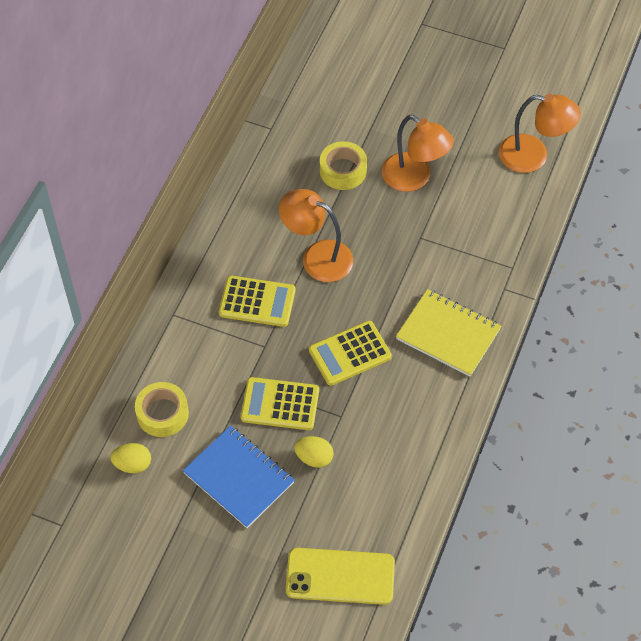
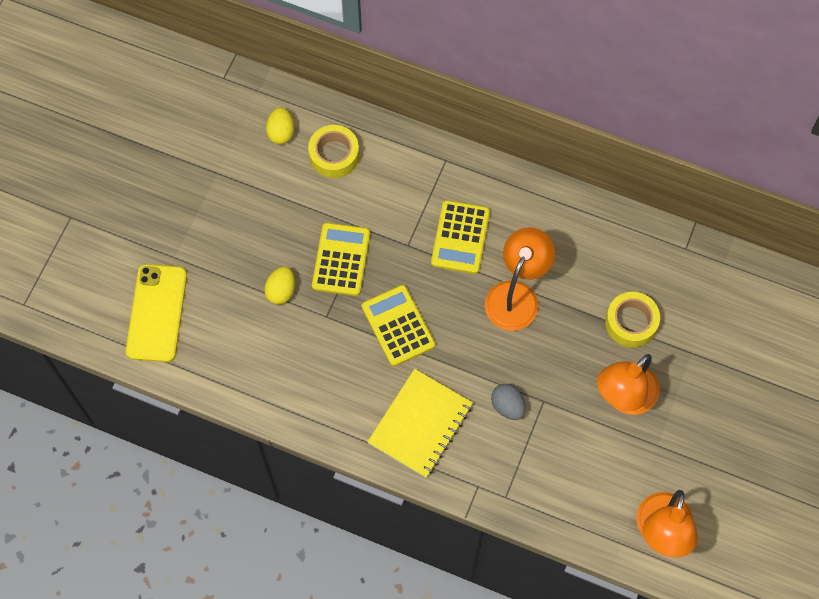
camera: 90 degrees right, 10 degrees up
blue notebook [183,426,295,528] -> none
none -> grey egg [491,384,526,420]

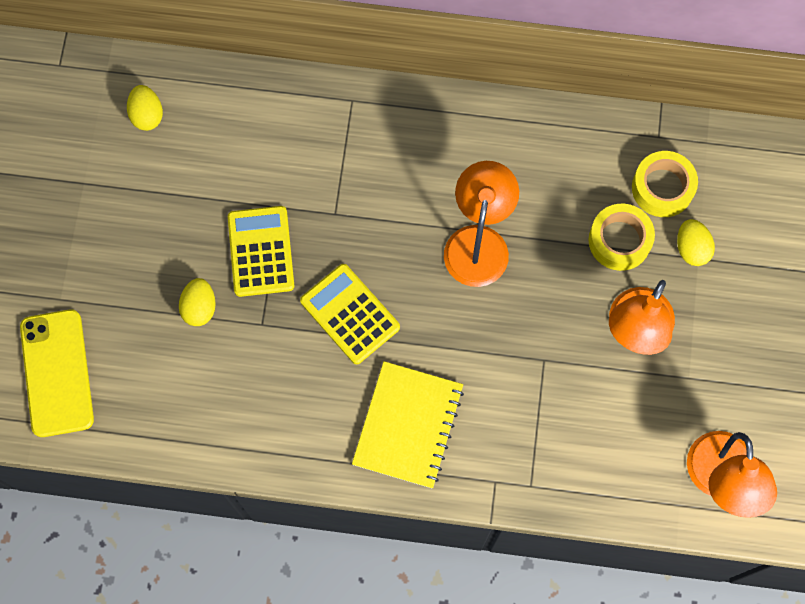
camera: 15 degrees left, 5 degrees up
yellow tape [308,125,359,178] -> yellow tape moved to [632,151,698,217]
yellow calculator [431,200,490,274] -> none
grey egg [491,384,526,420] -> none
none -> yellow egg [677,219,715,266]

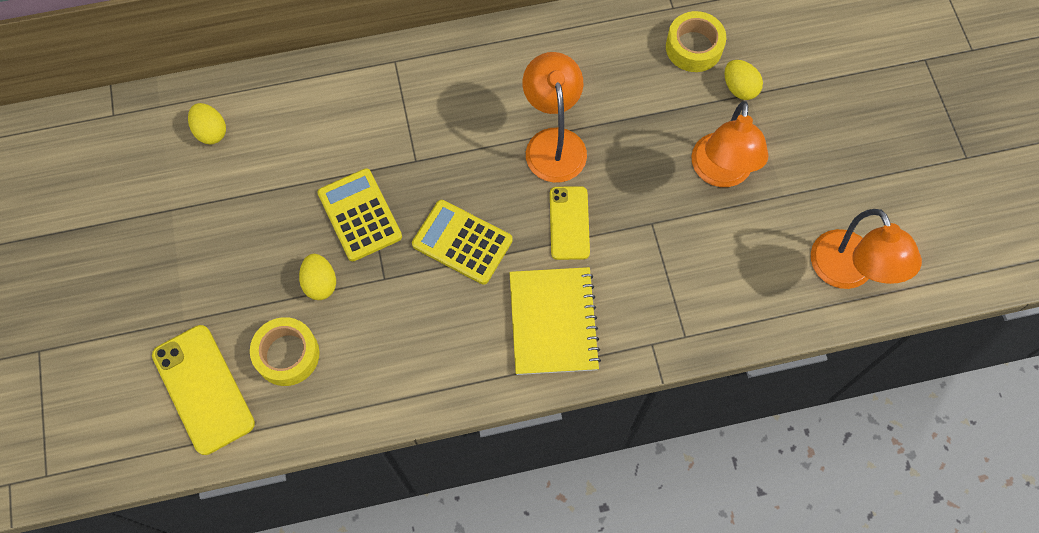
camera: 20 degrees left, 5 degrees down
yellow tape [588,204,655,271] -> yellow tape moved to [250,317,320,386]
none -> yellow phone [550,186,590,260]

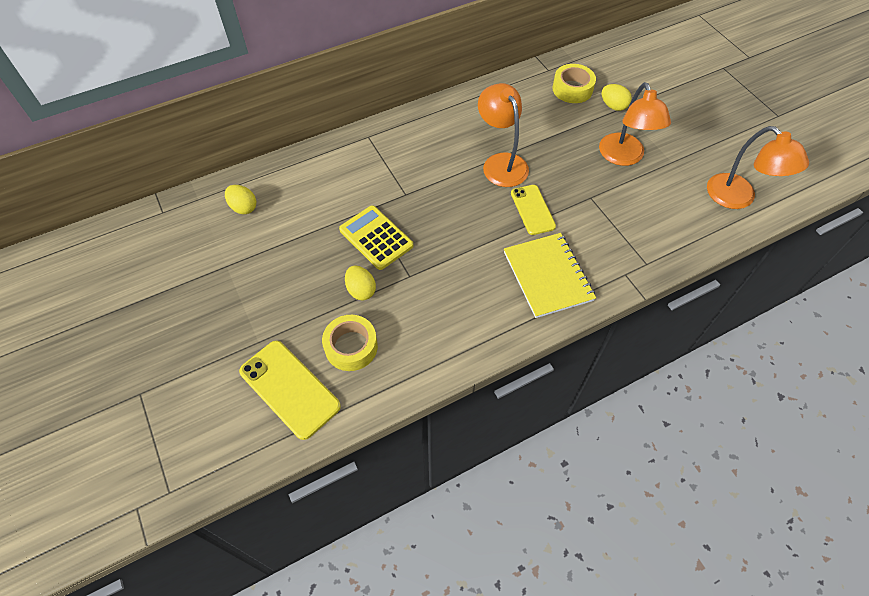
camera: 15 degrees left, 10 degrees down
yellow calculator [412,200,512,285] -> none

